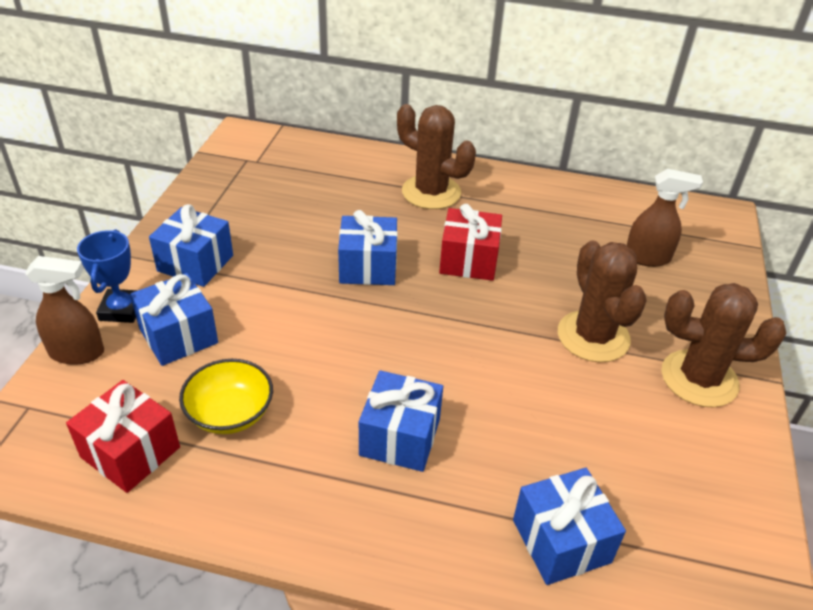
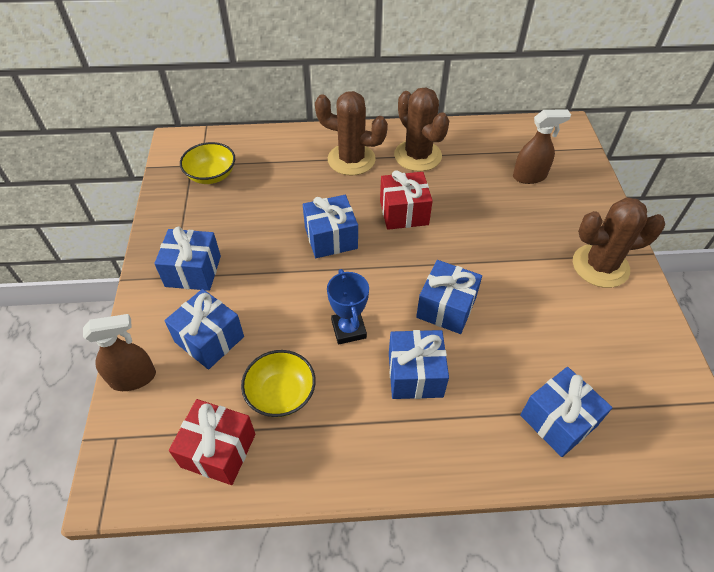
camera: 15 degrees left, 10 degrees up
blue trophy [77,229,138,323] -> blue trophy moved to [327,269,369,345]
brown cactus [558,240,647,362] -> brown cactus moved to [394,88,449,172]
none -> yellow bowl [180,142,235,184]
none -> blue gift [416,260,482,334]

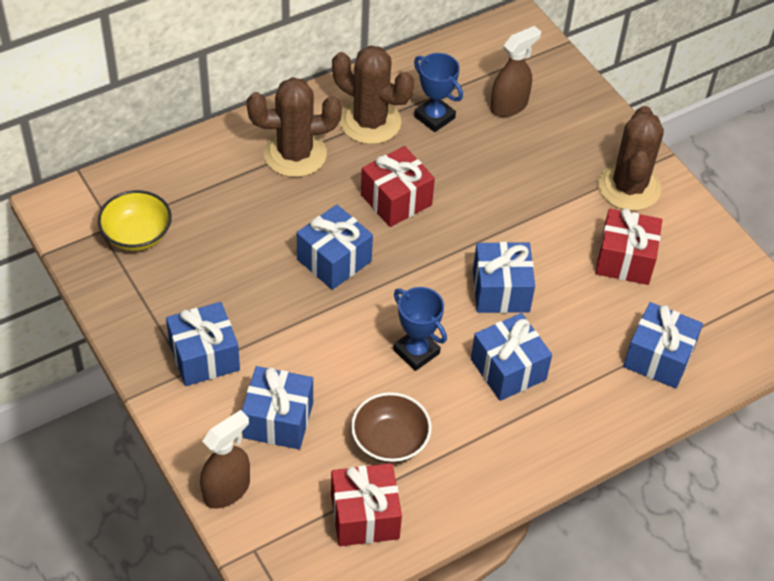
camera: 30 degrees left, 0 degrees up
yellow bowl [241,350,316,417] -> brown bowl [351,392,432,463]
brown cactus [573,197,665,288] -> brown cactus turned 45 degrees counterclockwise [598,106,664,211]
none -> blue trophy [414,53,463,132]
none -> red gift [595,208,662,285]

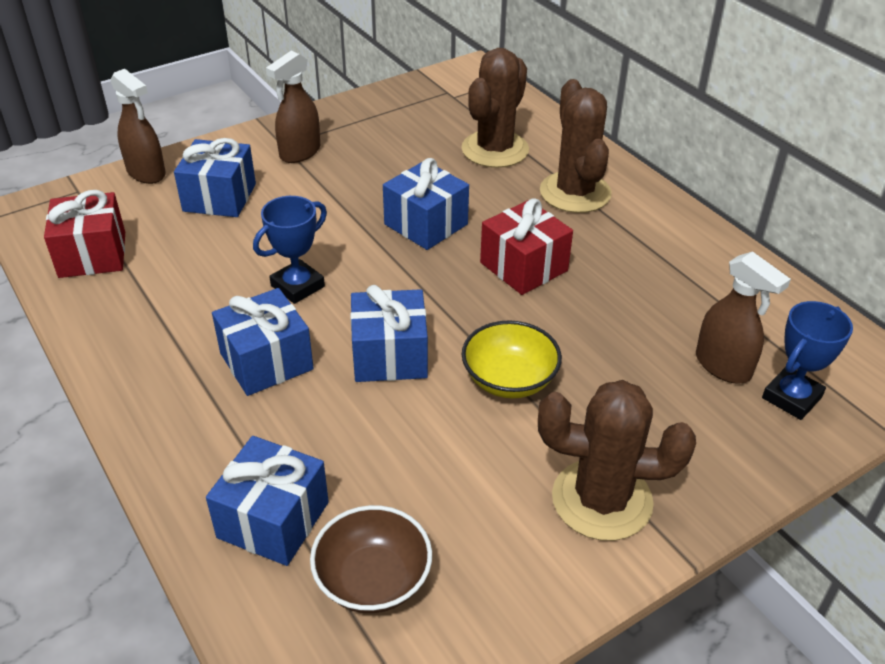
camera: 90 degrees right, 10 degrees down
yellow bowl [98,190,172,251] -> yellow bowl moved to [462,320,562,398]
blue gift [166,302,240,386] -> brown spray bottle [266,51,320,163]
brown cactus [332,45,414,144] -> brown cactus moved to [461,48,529,168]
brown bowl [351,392,432,463] -> brown bowl moved to [310,505,432,613]
blue trophy [414,53,463,132] -> blue trophy moved to [762,301,853,420]
red gift [595,208,662,285] -> none

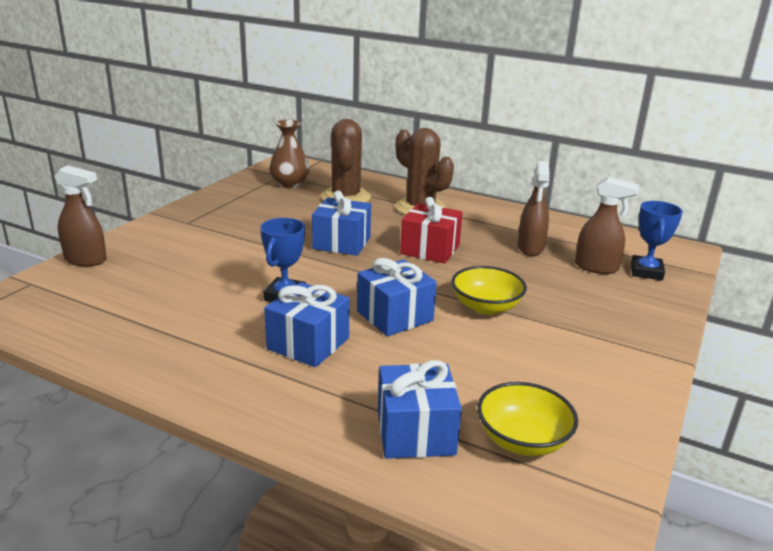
camera: 30 degrees left, 15 degrees down
red gift [44,190,125,278] -> none
blue gift [174,138,256,217] -> none
brown spray bottle [266,51,320,163] -> brown spray bottle moved to [518,161,550,256]
brown bowl [310,505,432,613] -> yellow bowl [477,382,578,456]
brown cactus [538,380,696,541] -> none
none -> brown vase [269,120,310,188]

